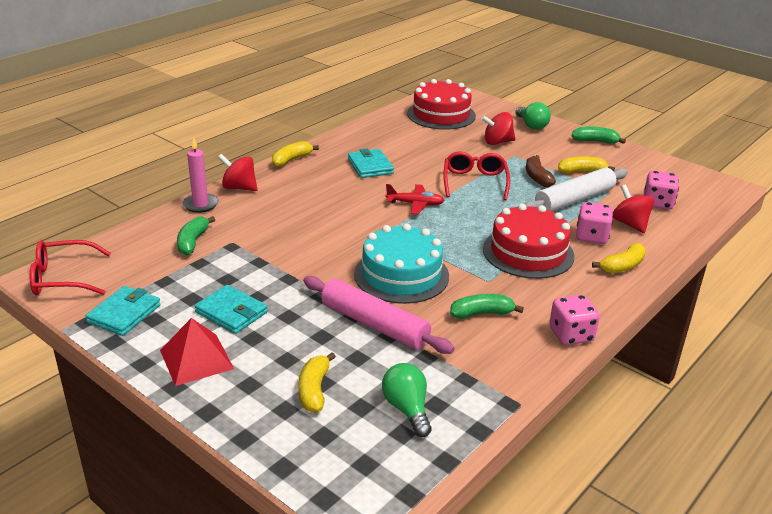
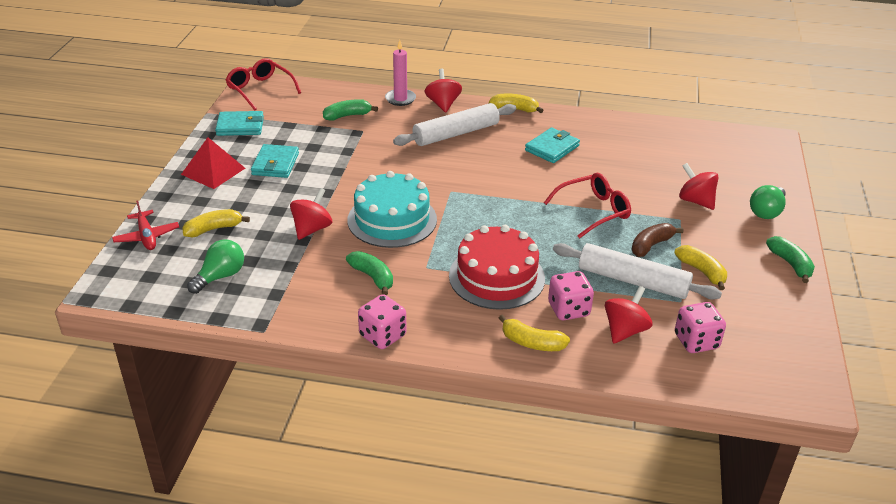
camera: 60 degrees right, 5 degrees up
pink rolling pin [303,276,454,354] -> red spinning top [290,188,332,240]
red plane [386,184,445,214] -> red plane moved to [112,201,179,250]
red cake [407,79,476,130] -> none
none -> white rolling pin [393,103,516,146]

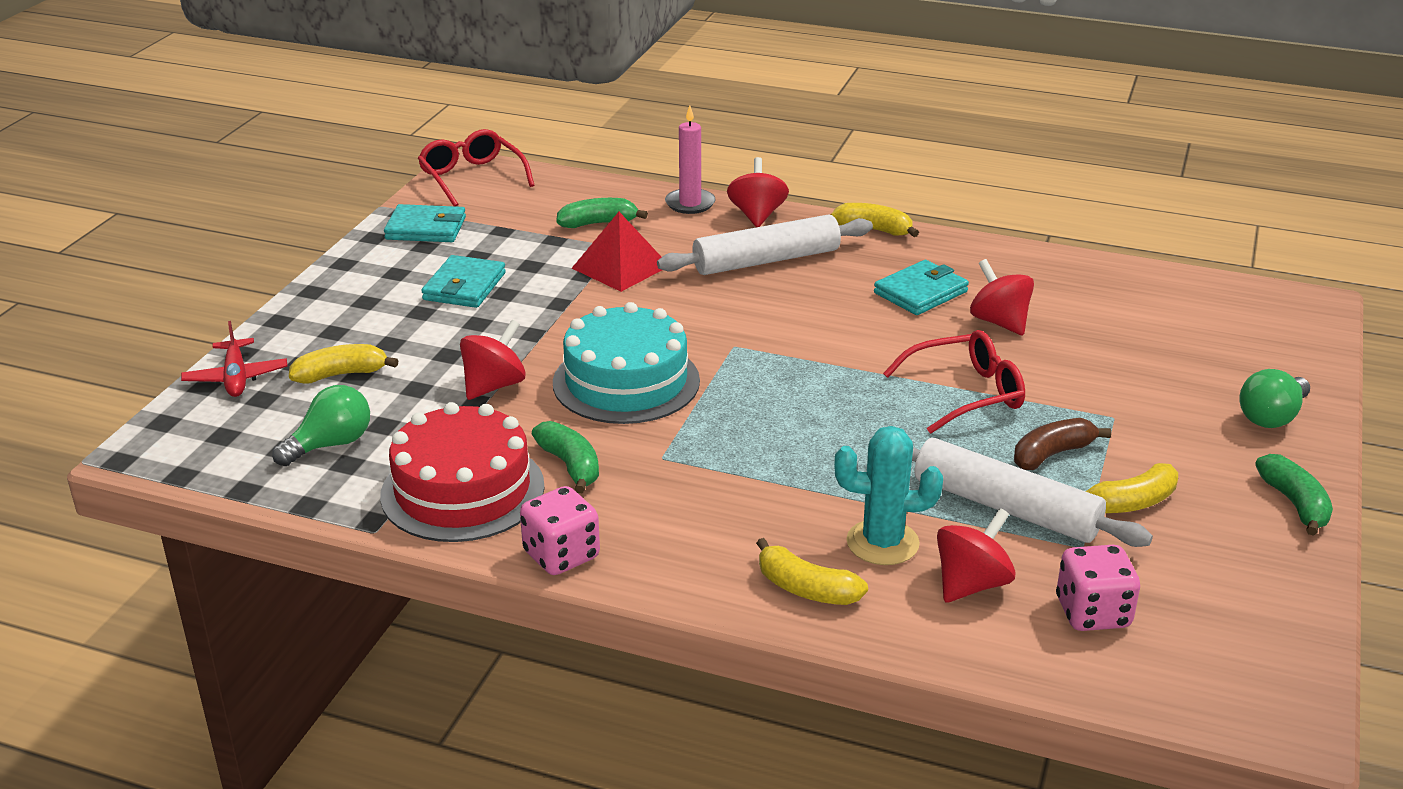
camera: 10 degrees right, 5 degrees down
red pyramid [181,137,245,189] -> red pyramid moved to [572,212,662,292]
red cake [449,225,545,310] -> red cake moved to [380,402,545,542]
pink dice [548,271,594,320] -> turquoise cactus [834,426,943,565]
yellow banana [674,245,727,290] -> yellow banana turned 90 degrees clockwise [1086,463,1178,513]
red spinning top [679,163,718,210] -> red spinning top moved to [970,259,1034,335]

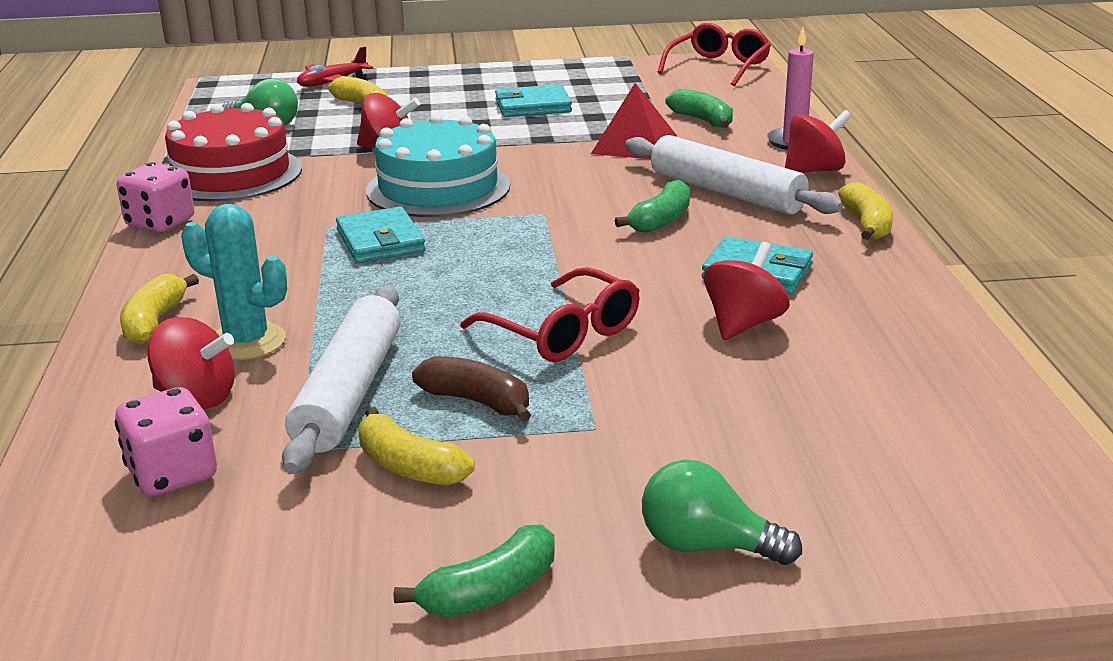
camera: 65 degrees right, 5 degrees down
turquoise wallet [384,204,466,242] -> turquoise wallet moved to [336,207,426,263]
green banana [532,421,599,493] -> green banana moved to [615,180,690,233]
turquoise cactus [834,426,943,565] -> turquoise cactus turned 45 degrees counterclockwise [181,204,287,360]

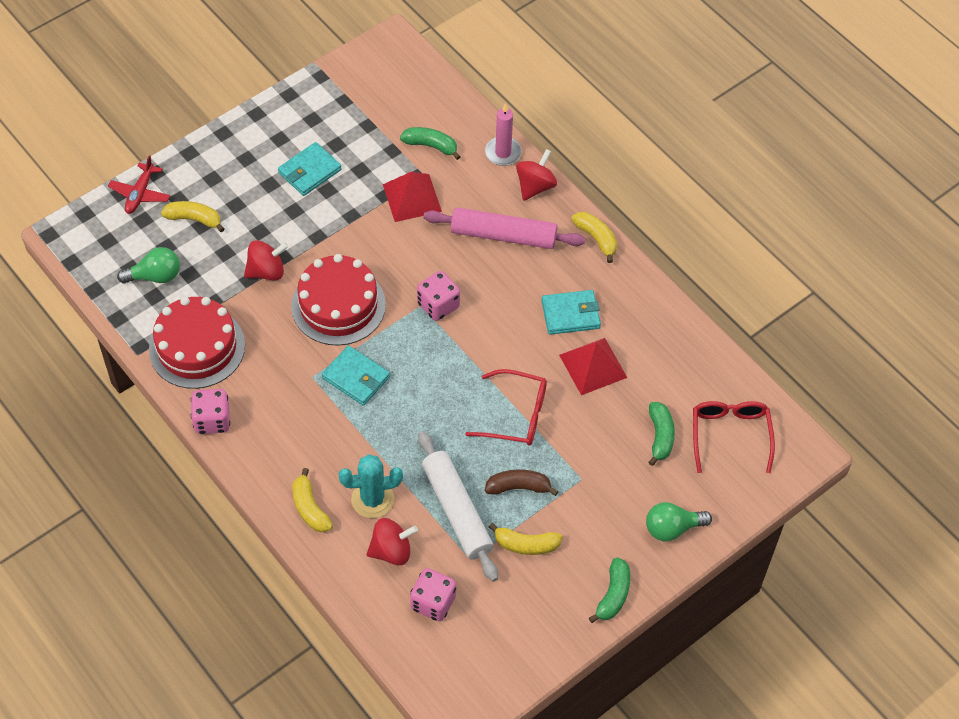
camera: 35 degrees left, 30 degrees up
turquoise cake [366,114,510,217] -> red cake [291,254,386,346]
green banana [615,180,690,233] -> green banana moved to [648,402,675,466]
white rolling pin [625,135,843,215] -> pink rolling pin [423,208,585,249]
red glasses [658,23,771,86] -> red glasses moved to [693,401,775,473]
red spinning top [704,242,790,340] -> red pyramid [559,338,627,395]
none -> pink dice [417,271,460,321]

